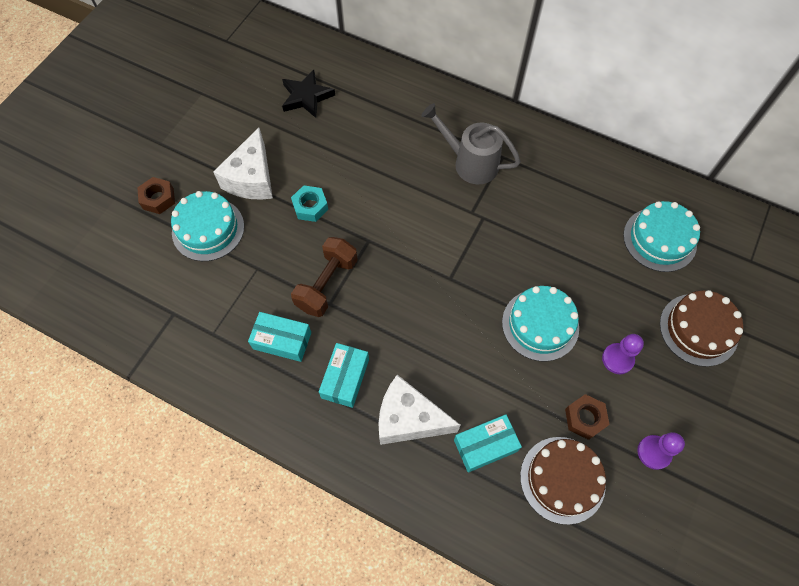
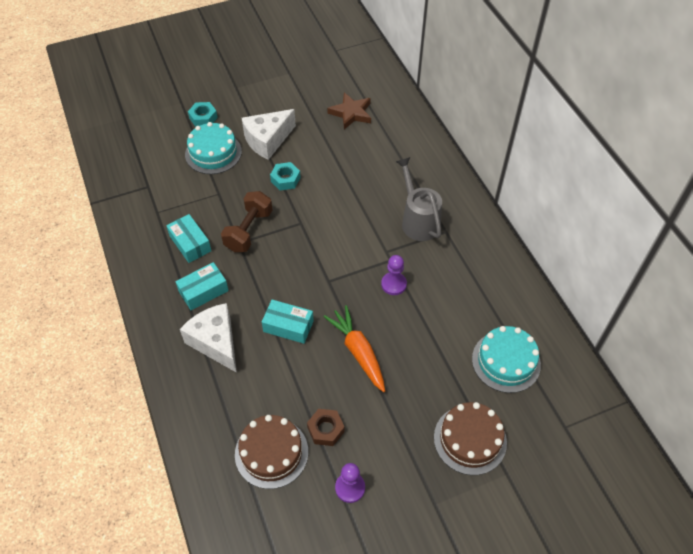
camera: 40 degrees right, 10 degrees down
brown nut [137,177,175,214] -> turquoise nut [188,102,218,127]
black star [282,70,335,118] -> brown star [327,92,371,129]
brown dumbbell [291,237,358,317] -> brown dumbbell turned 45 degrees counterclockwise [221,191,273,252]
turquoise box [454,414,522,473] -> turquoise box moved to [262,300,314,344]
turquoise cake [502,286,579,361] -> orange carrot [324,305,385,392]
purple pawn [602,334,644,374] -> purple pawn moved to [381,255,407,295]

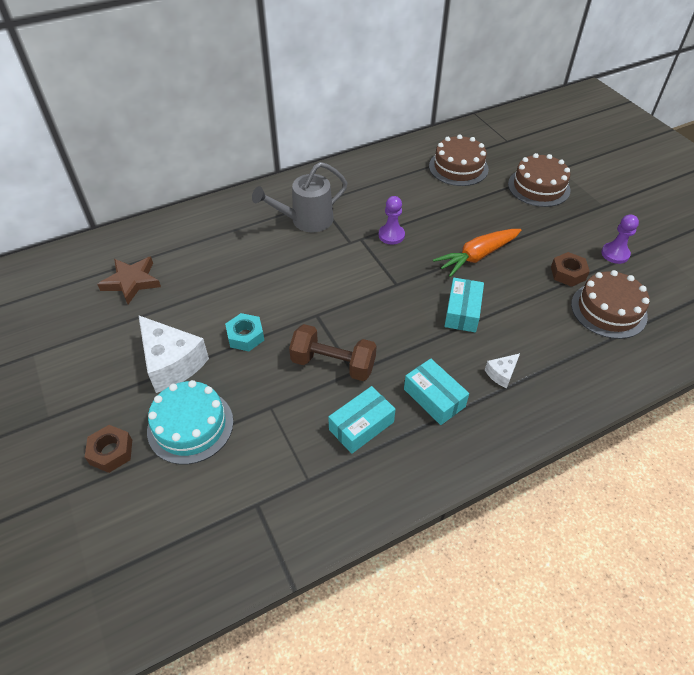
camera: 95 degrees left, 5 degrees down
white cheese [180,303,237,373] -> white cheese [485,353,520,388], size x0.46
turquoise nut [188,102,218,127] -> brown nut [85,425,132,473]
turquoise cake [472,326,541,393] -> brown cake [429,134,489,186]

